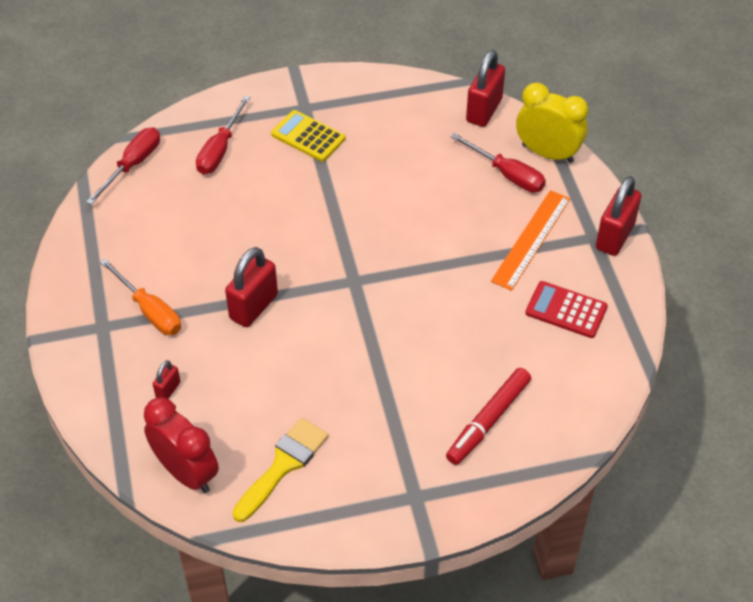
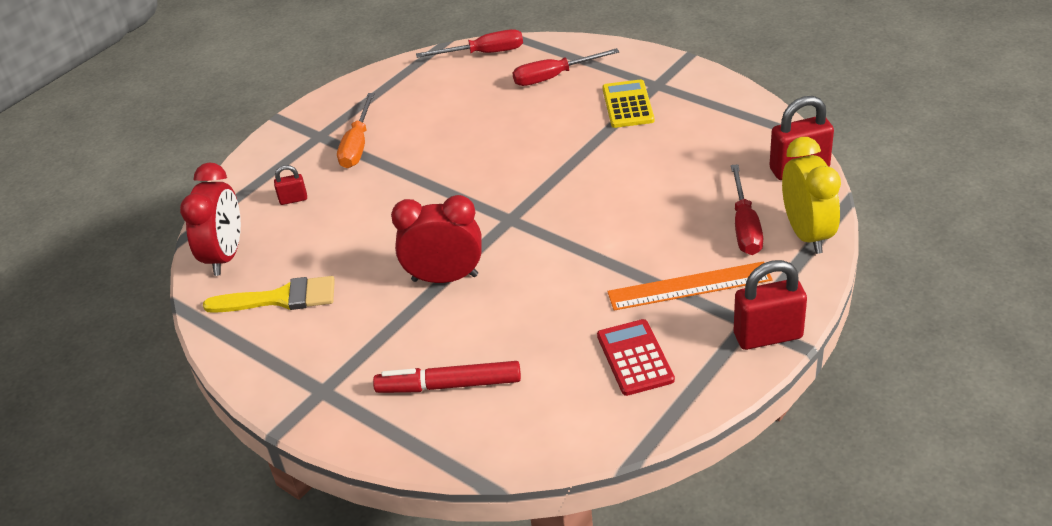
camera: 55 degrees right, 10 degrees down
red padlock [225,247,278,327] -> none
none -> red clock [391,195,482,283]

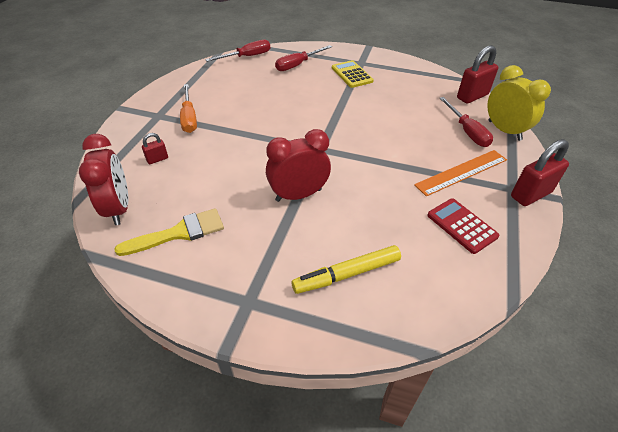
camera: 25 degrees left, 5 degrees up
red marker [373,361,521,393] -> yellow marker [292,245,401,294]

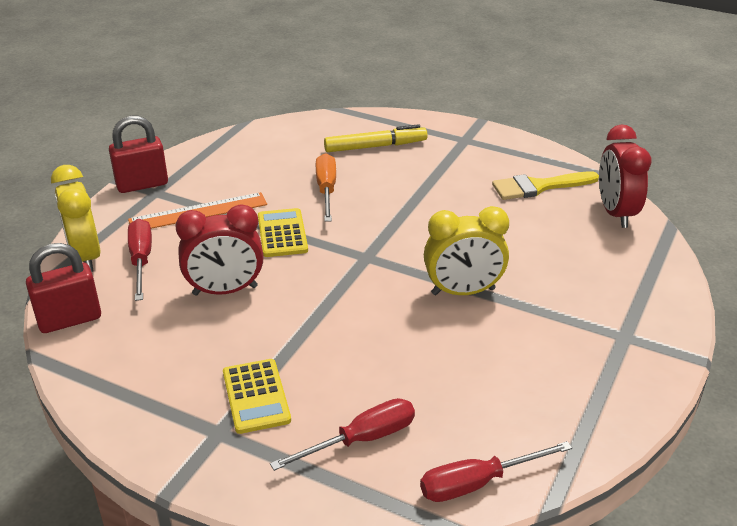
camera: 170 degrees left, 10 degrees down
red padlock [142,133,168,164] -> none
orange screwdriver [180,84,197,133] -> orange screwdriver moved to [316,153,336,222]
red clock [266,129,331,202] -> red clock moved to [175,205,264,296]
red calculator [427,198,500,254] -> none
none -> yellow calculator [258,208,308,257]
none -> yellow clock [424,206,509,295]

